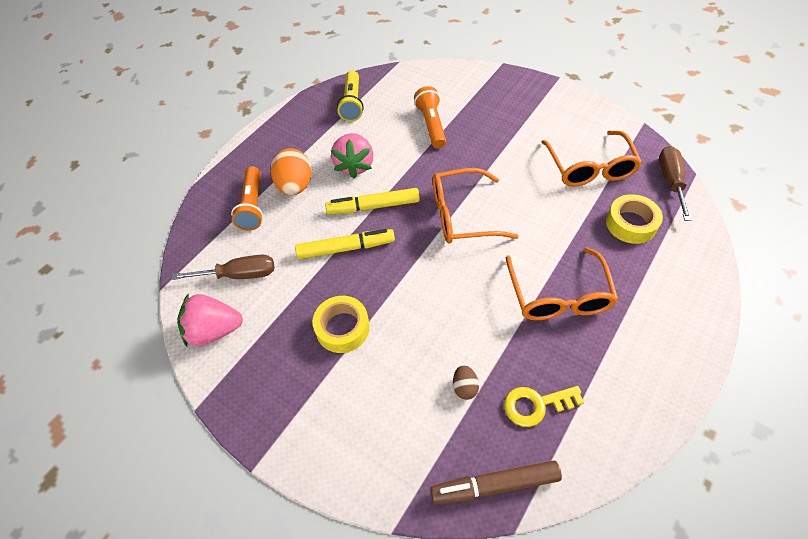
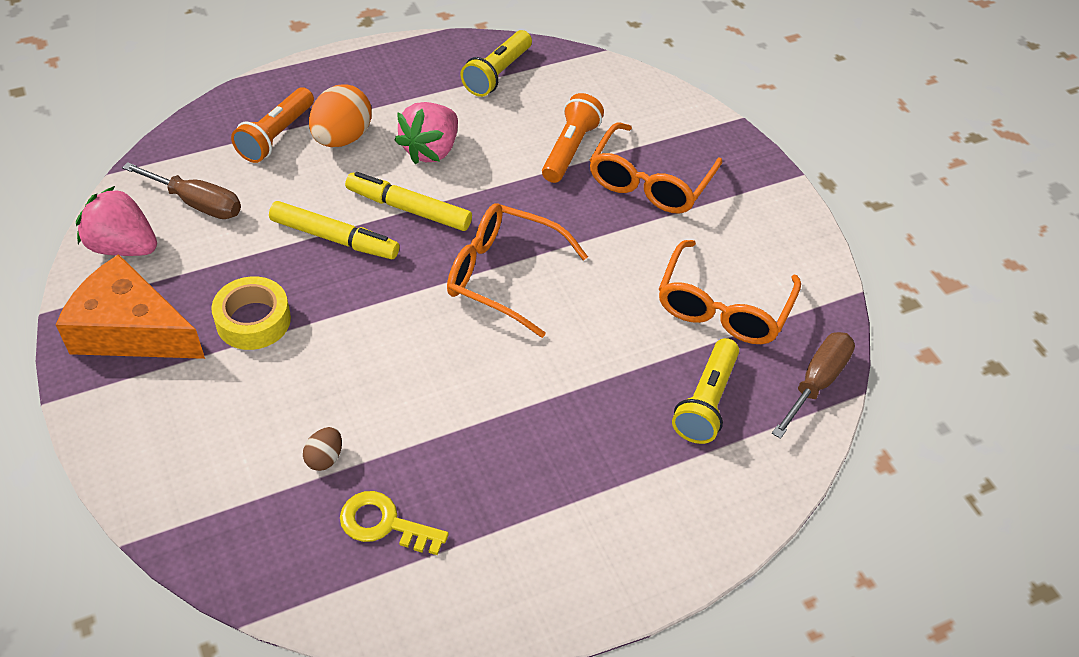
camera: 25 degrees right, 5 degrees down
brown marker [430,461,562,504] -> none
orange glasses [506,247,618,320] -> orange glasses moved to [590,122,722,214]
yellow tape [606,194,663,244] -> yellow flashlight [672,338,739,444]
none -> orange cheese [56,254,205,359]

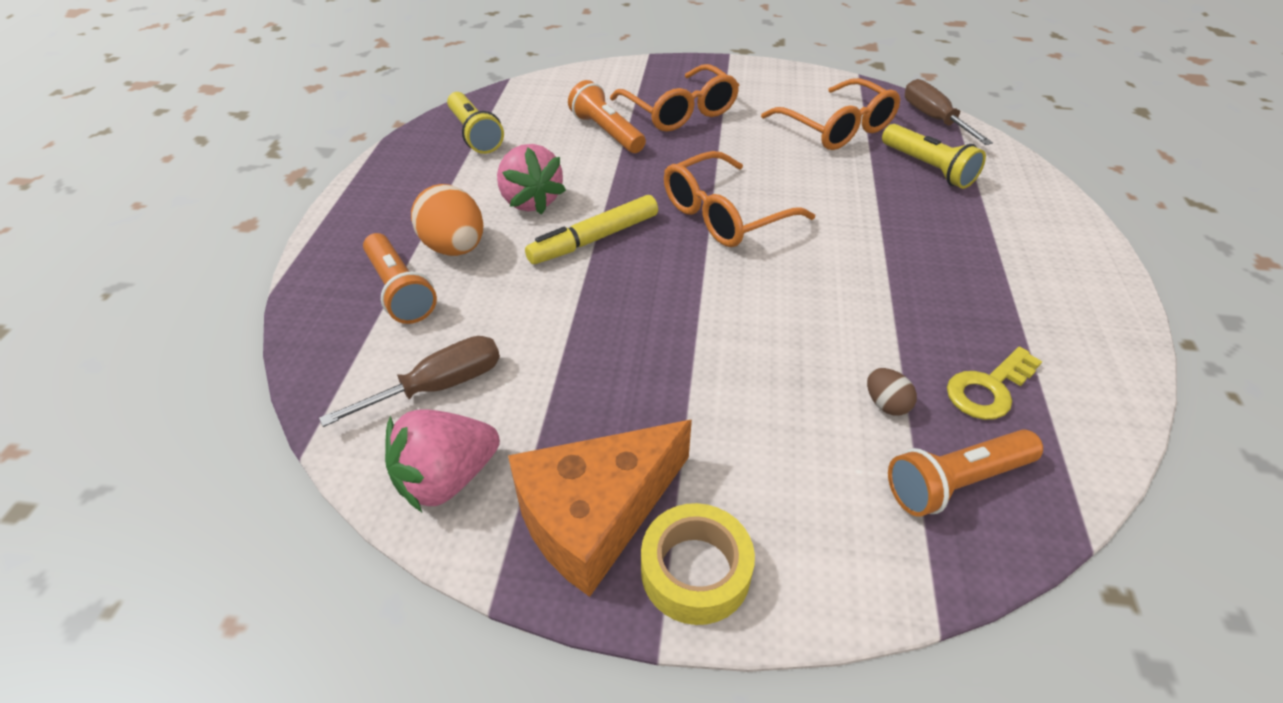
camera: 55 degrees left, 5 degrees down
yellow tape [211,276,291,350] -> yellow tape moved to [641,503,755,625]
yellow marker [269,201,399,259] -> none
none -> orange flashlight [888,429,1043,517]

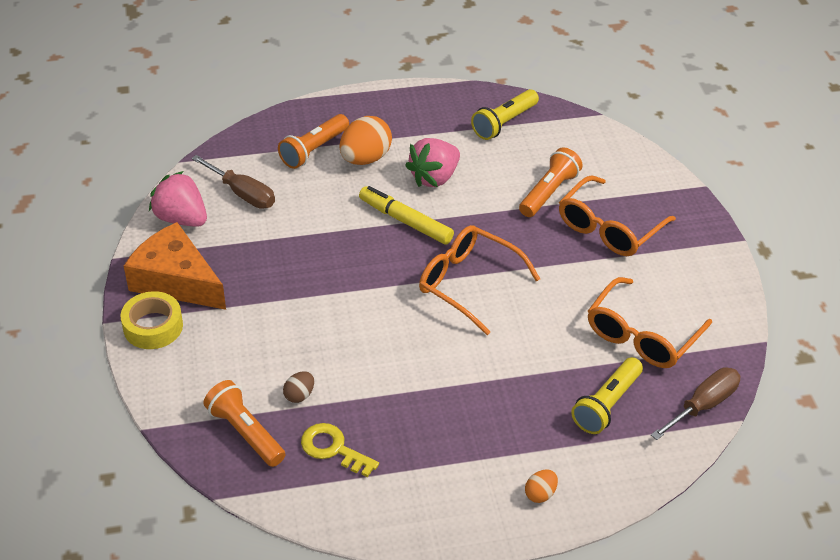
camera: 70 degrees right, 0 degrees up
none -> orange egg [525,469,558,503]

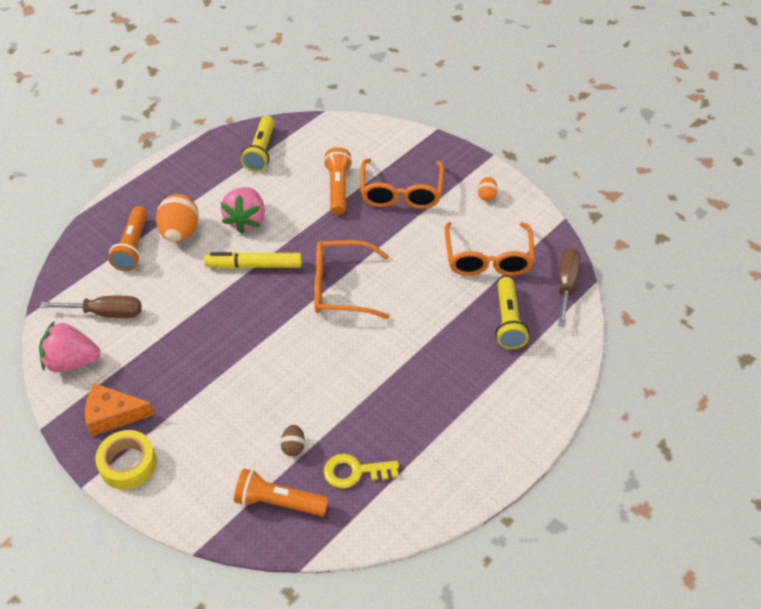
camera: 35 degrees left, 5 degrees up
orange cheese [124,222,226,310] -> orange cheese [85,383,155,436], size x0.66
orange egg [525,469,558,503] -> orange egg moved to [478,177,498,201]

